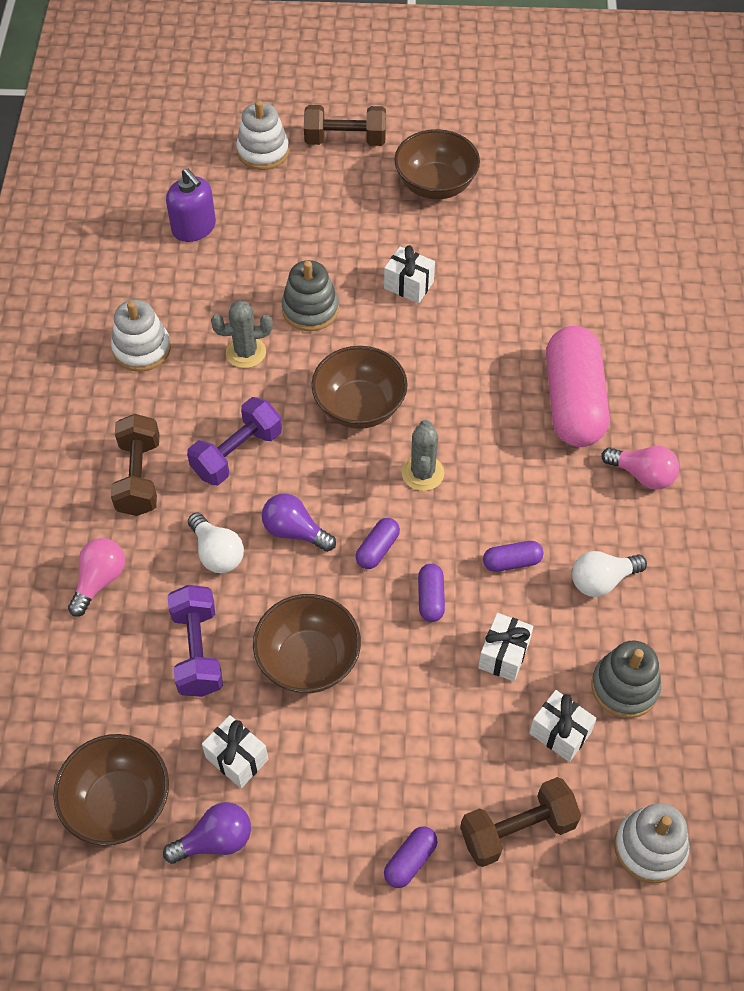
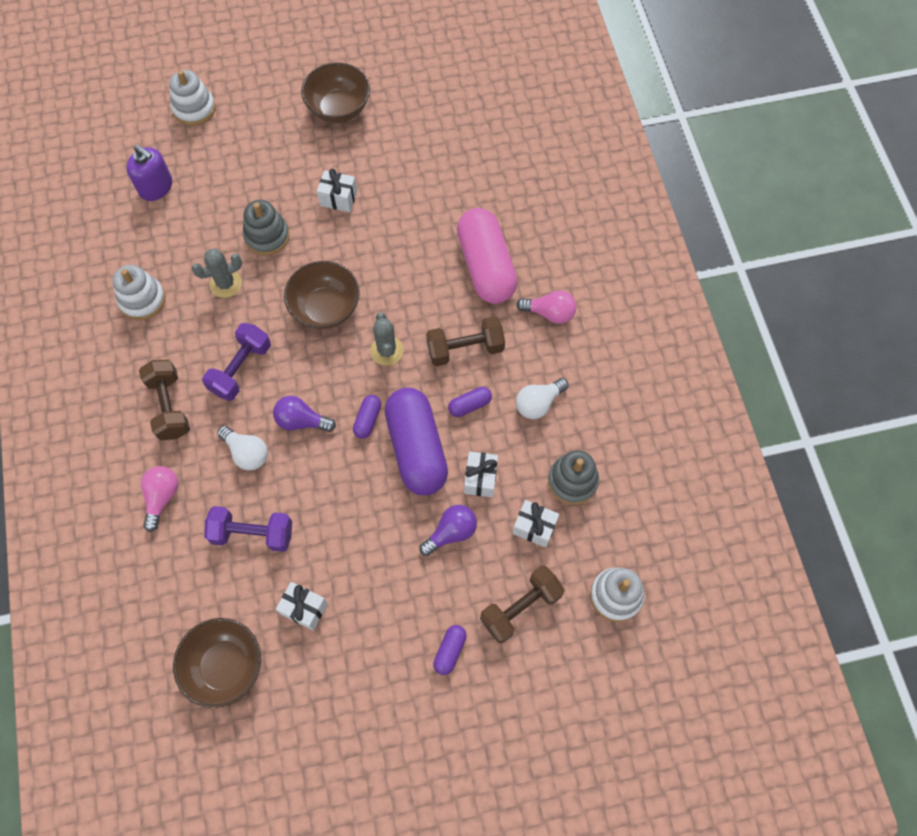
camera: 15 degrees left, 10 degrees up
purple light bulb [163,802,251,864] -> purple light bulb moved to [419,505,477,556]
purple dumbbell [168,585,223,697] -> purple dumbbell turned 60 degrees counterclockwise [204,506,292,552]
brown bowl [253,594,361,693] -> none
brown dumbbell [304,105,386,146] -> brown dumbbell moved to [426,316,505,366]
purple capsule [418,564,445,622] -> purple capsule [385,388,448,496], size x2.37

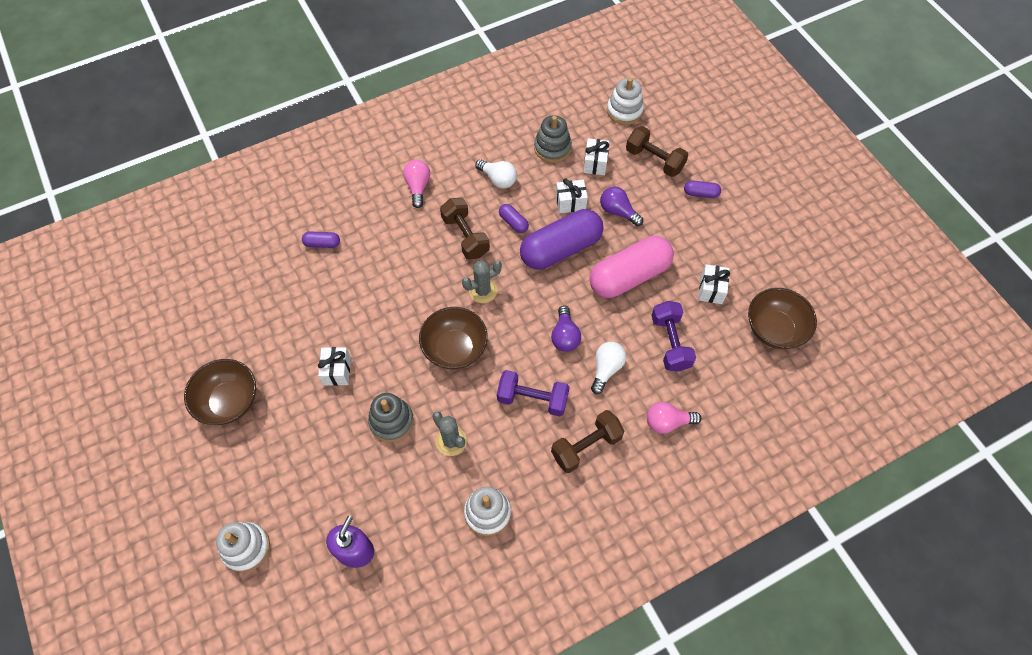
camera: 105 degrees left, 5 degrees down
purple capsule [353,395,381,439] -> purple capsule moved to [302,231,340,248]
pink capsule [457,208,517,304] -> pink capsule moved to [590,236,674,298]

